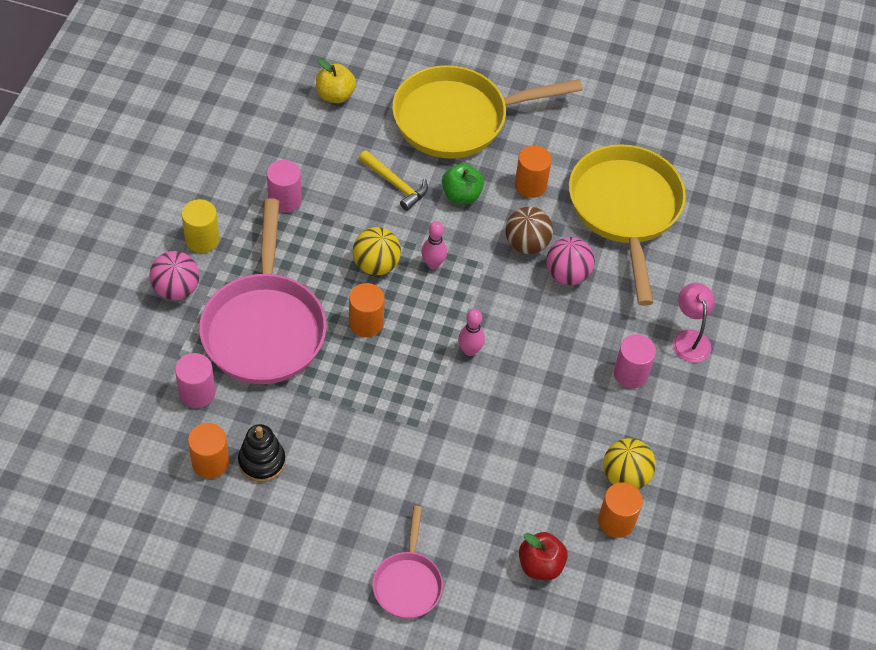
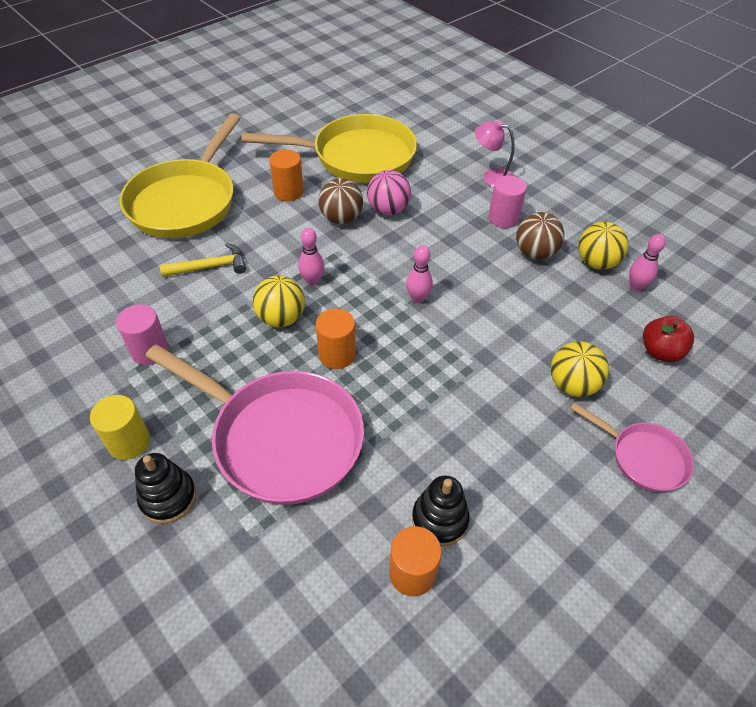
camera: 55 degrees left, 5 degrees down
pink ball [149,251,199,300] -> black stacking toy [135,453,196,524]
pink cylinder [175,353,216,408] -> none
yellow apple [316,59,356,103] -> none
green apple [442,163,484,204] -> none
yellow pan [569,144,686,306] -> yellow pan turned 150 degrees clockwise [241,114,417,183]
orange cylinder [598,482,643,538] -> pink bowling pin [629,234,666,291]
none -> brown ball [516,212,564,260]
none -> yellow ball [551,341,609,397]

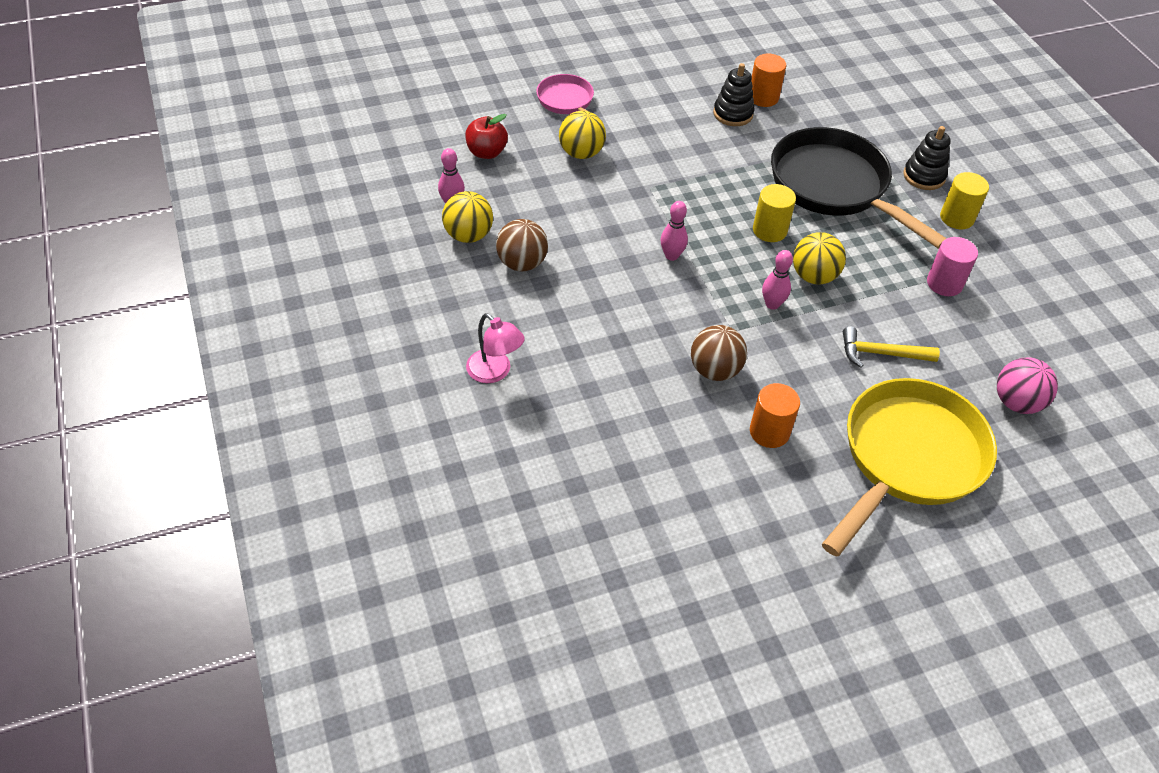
camera: 160 degrees left, 0 degrees up
pink pan [145,344,364,505] -> black pan [771,127,947,249]
yellow pan [241,114,417,183] -> none
orange cylinder [316,308,356,369] -> yellow cylinder [753,184,796,242]
pink ball [367,170,411,216] -> pink ball moved to [997,357,1058,414]
pink cylinder [488,175,527,228] -> none

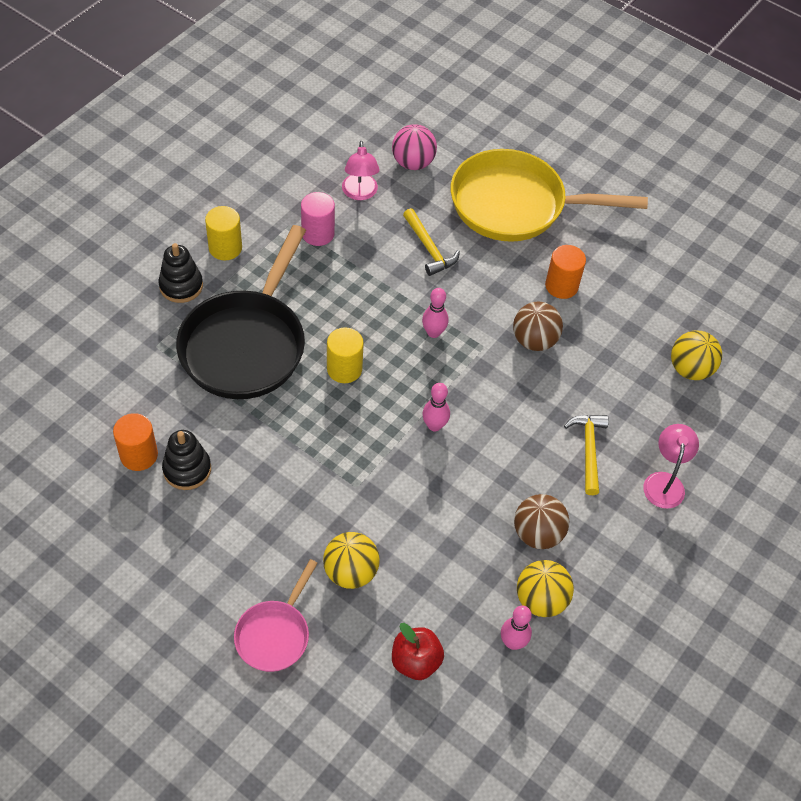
camera: 125 degrees left, 5 degrees up
yellow ball [793,232,846,285] -> yellow ball moved to [671,330,722,380]
none -> pink lamp [342,141,380,200]
none -> yellow hammer [564,415,609,495]

